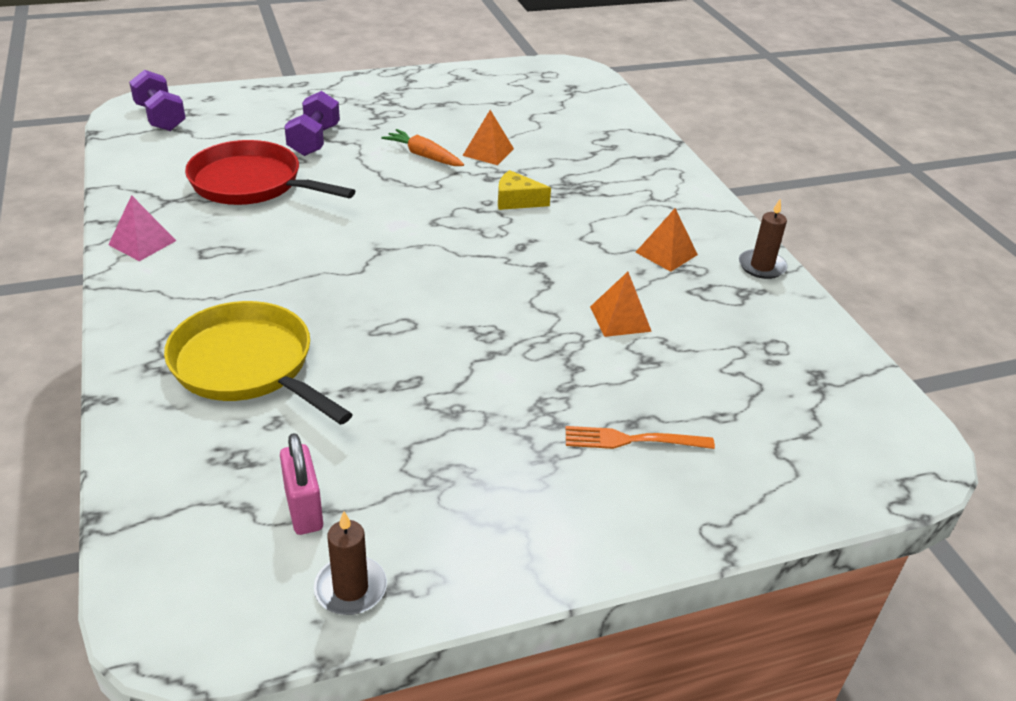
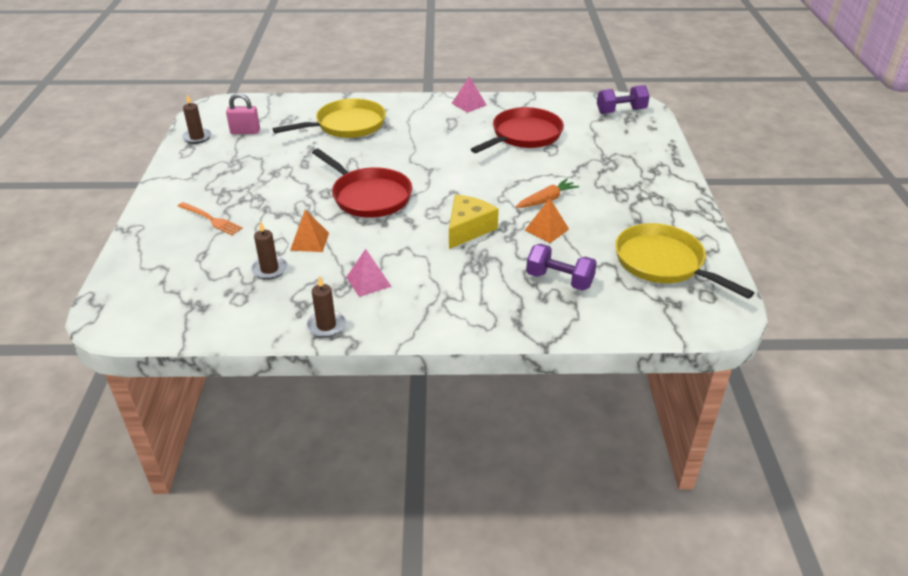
camera: 110 degrees right, 0 degrees up
purple dumbbell [284,91,340,156] -> purple dumbbell moved to [526,244,597,291]
yellow cheese [498,170,551,210] -> yellow cheese [449,195,499,249], size x1.51
orange fork [566,426,715,449] -> orange fork turned 105 degrees clockwise [178,202,243,235]
orange pyramid [636,208,698,272] -> pink pyramid [346,249,392,297]
none -> brown candle [251,221,288,280]
none -> red pan [312,149,412,218]
none -> yellow pan [615,223,754,299]

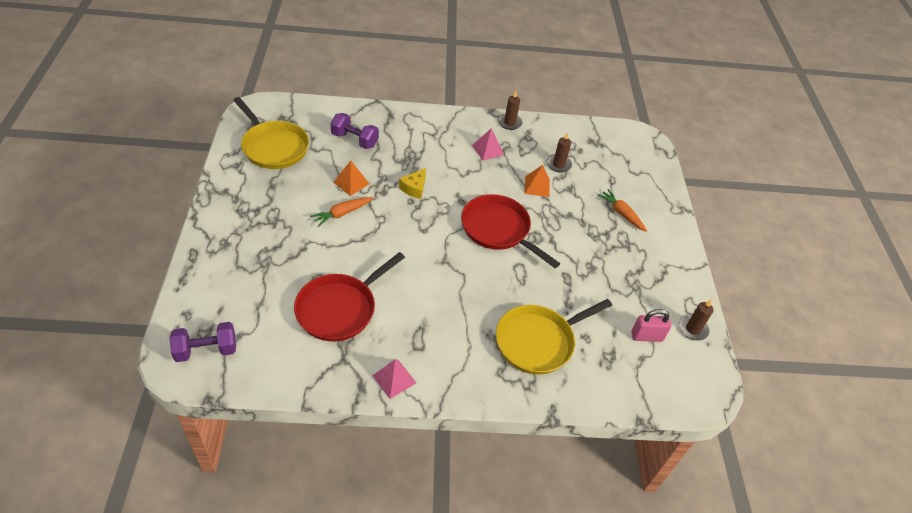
camera: 175 degrees right, 10 degrees up
orange fork [178,202,243,235] -> orange carrot [598,189,647,232]
yellow cheese [449,195,499,249] -> yellow cheese [399,168,426,199], size x0.66

